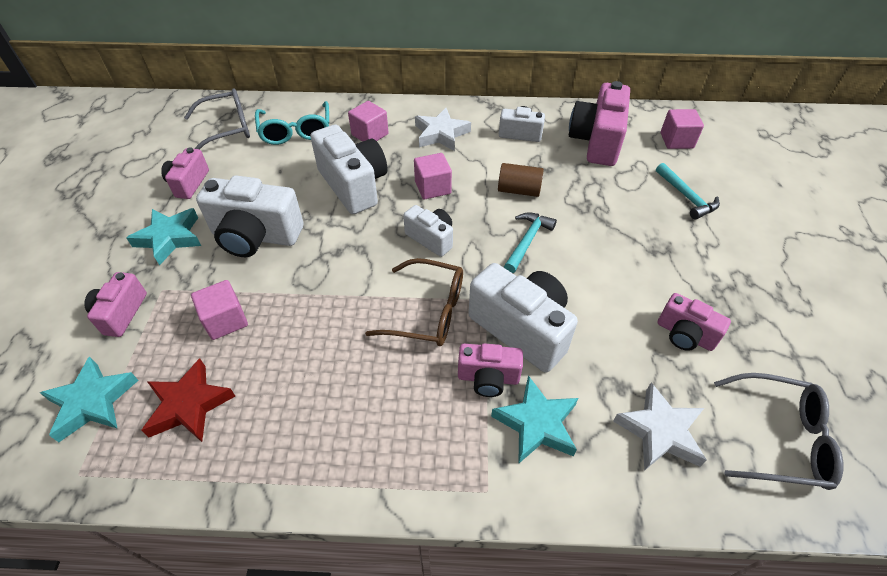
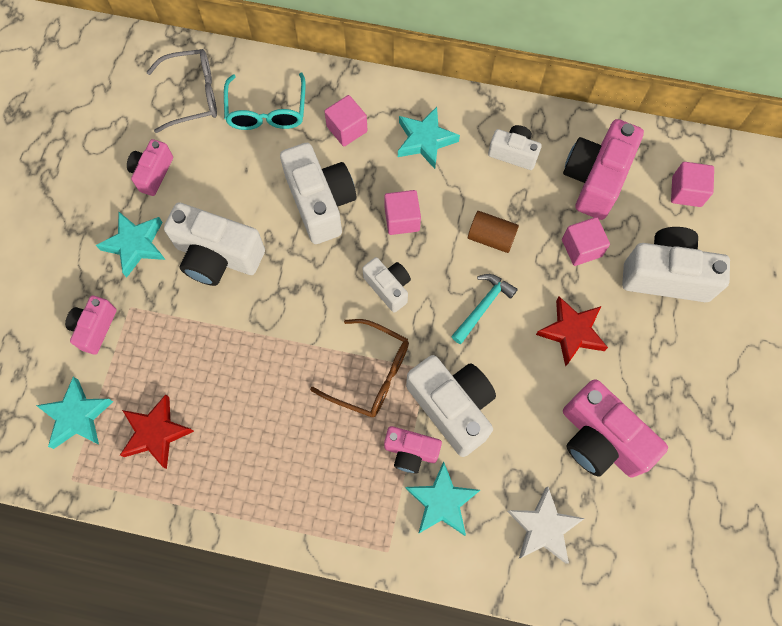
camera: 10 degrees right, 20 degrees up
pink cube [191,280,248,340] -> pink cube moved to [562,217,610,266]
white star [415,108,471,151] -> turquoise star [398,107,460,169]
turquoise hammer [656,163,720,219] -> white camera [622,227,730,302]
pink camera [658,293,731,351] -> pink camera [563,379,668,478], size x1.76
grey glasses [714,373,843,490] -> none
none -> red star [536,297,608,367]

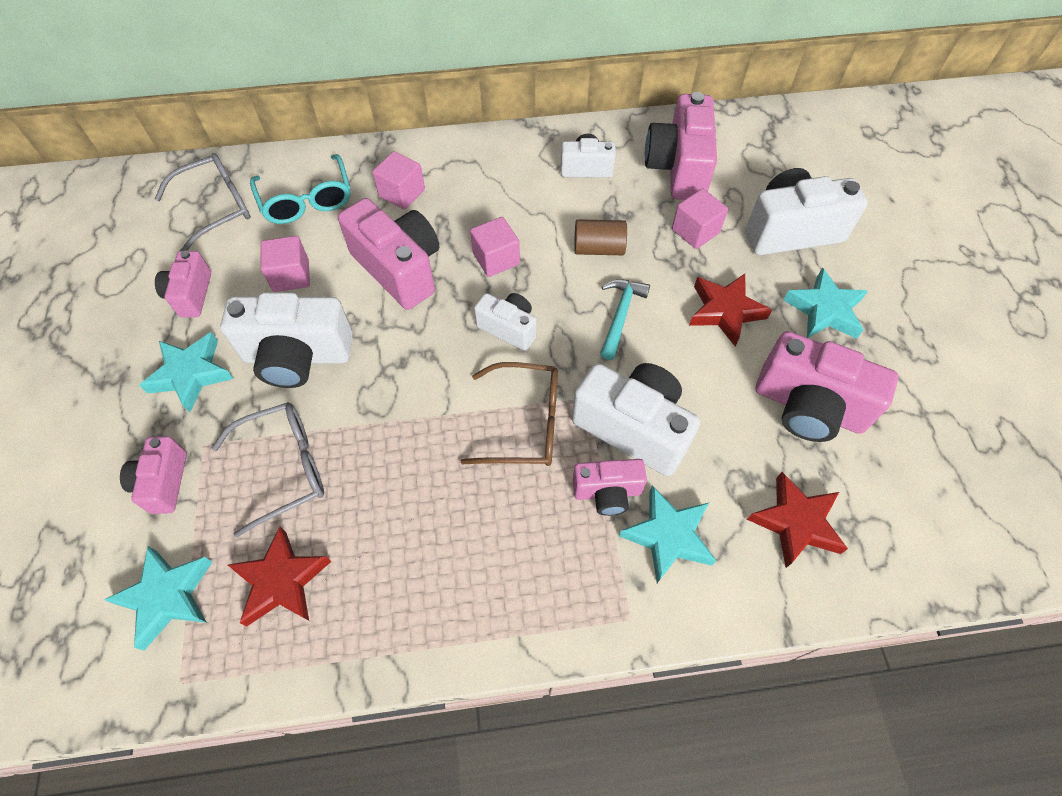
camera: 20 degrees left, 10 degrees down
white camera [280,143,356,244] -> pink camera [338,198,439,310]
turquoise star [398,107,460,169] -> turquoise star moved to [783,268,868,339]
white star [507,487,585,564] -> red star [747,472,848,568]
pink cube [671,162,714,207] -> pink cube moved to [260,236,310,292]
none -> grey glasses [212,402,324,538]

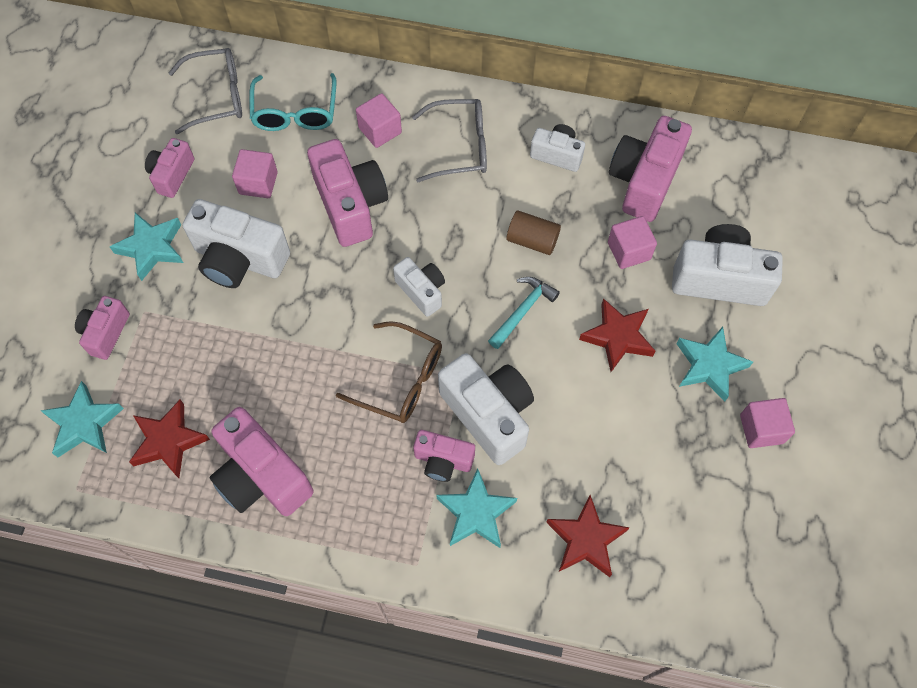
camera: 20 degrees right, 5 degrees up
grey glasses [212,402,324,538] -> grey glasses moved to [412,99,487,182]
pink cube [470,217,520,277] -> pink cube moved to [740,398,795,448]
pink camera [756,331,899,442] -> pink camera moved to [210,407,314,516]

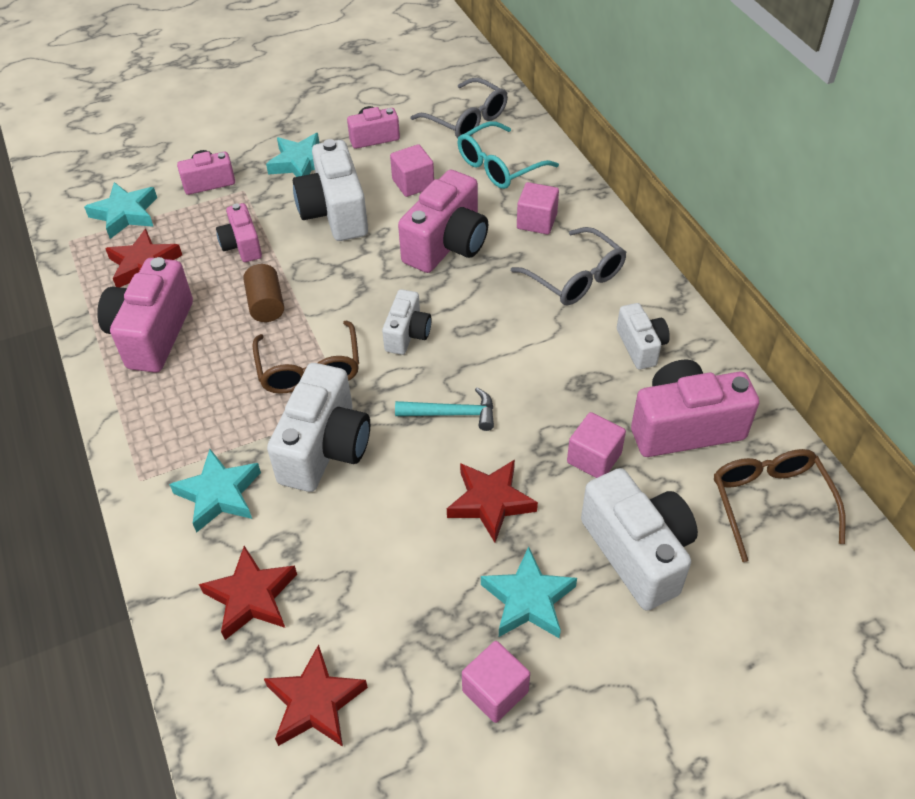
camera: 55 degrees right, 15 degrees down
pink camera [413,430,475,482] -> pink camera moved to [216,203,262,262]
brown cylinder [507,210,561,255] -> brown cylinder moved to [243,264,284,322]
none -> red star [264,645,368,747]
none -> brown glasses [714,449,846,562]

